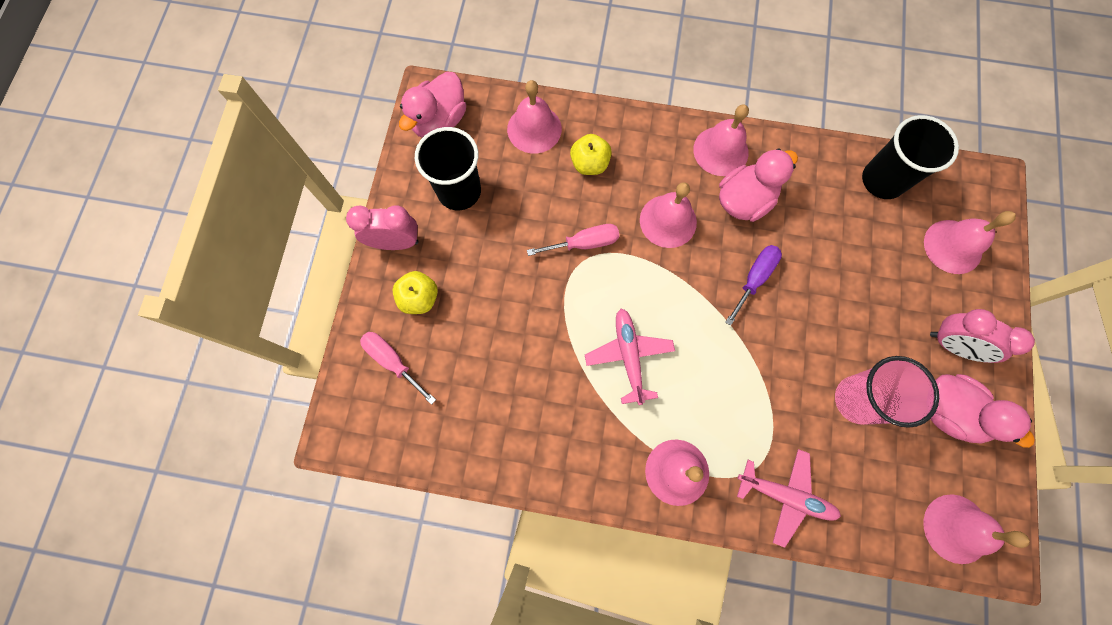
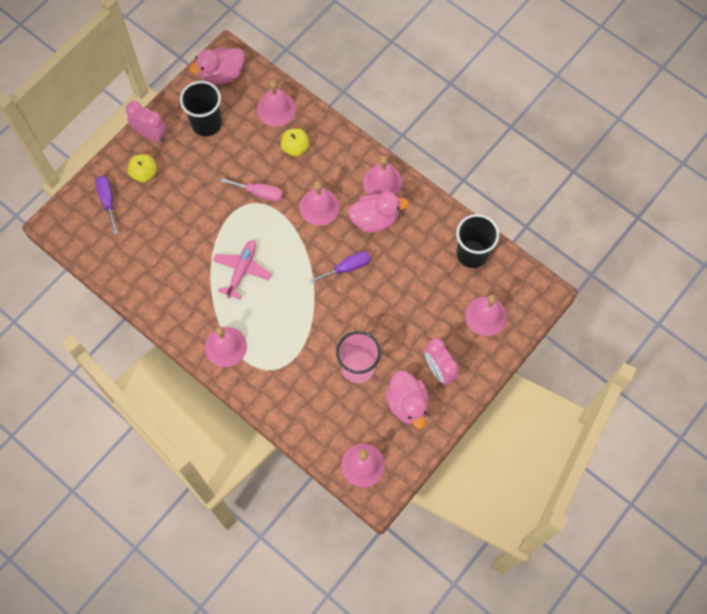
camera: 30 degrees right, 5 degrees down
pink screwdriver [360,332,436,405] -> purple screwdriver [95,176,118,234]
pink plane [737,449,841,548] -> none

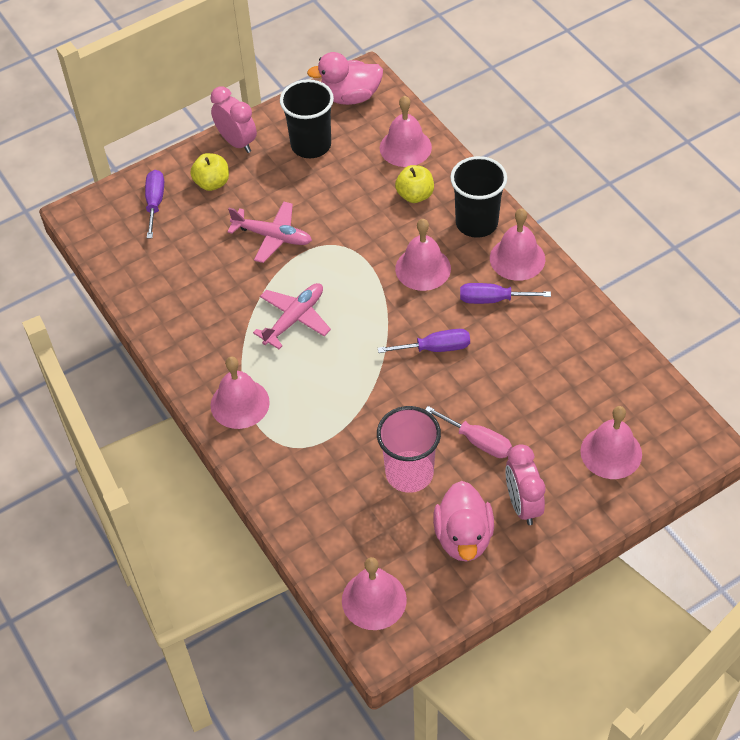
camera: 20 degrees right, 15 degrees down
pink screwdriver [220,178,283,202] -> pink screwdriver moved to [425,406,512,458]
pink duck [348,192,409,233] -> purple screwdriver [460,283,551,304]
black cup [456,214,499,268] -> black cup moved to [450,156,507,238]
none -> pink plane [227,201,312,263]

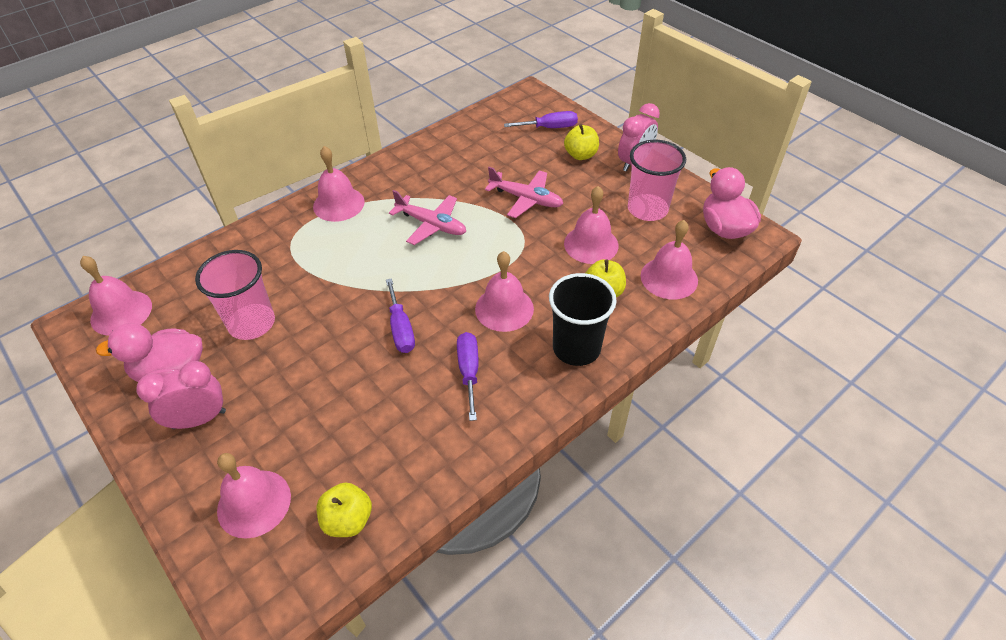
camera: 80 degrees right, 5 degrees down
pink plane [227,201,312,263] -> pink plane turned 75 degrees counterclockwise [485,167,563,218]
black cup [280,79,334,158] -> pink cup [628,140,686,221]
pink screwdriver [425,406,512,458] -> none
pink bell [490,208,545,281] -> pink bell moved to [564,186,618,264]
none -> yellow apple [316,482,372,537]

